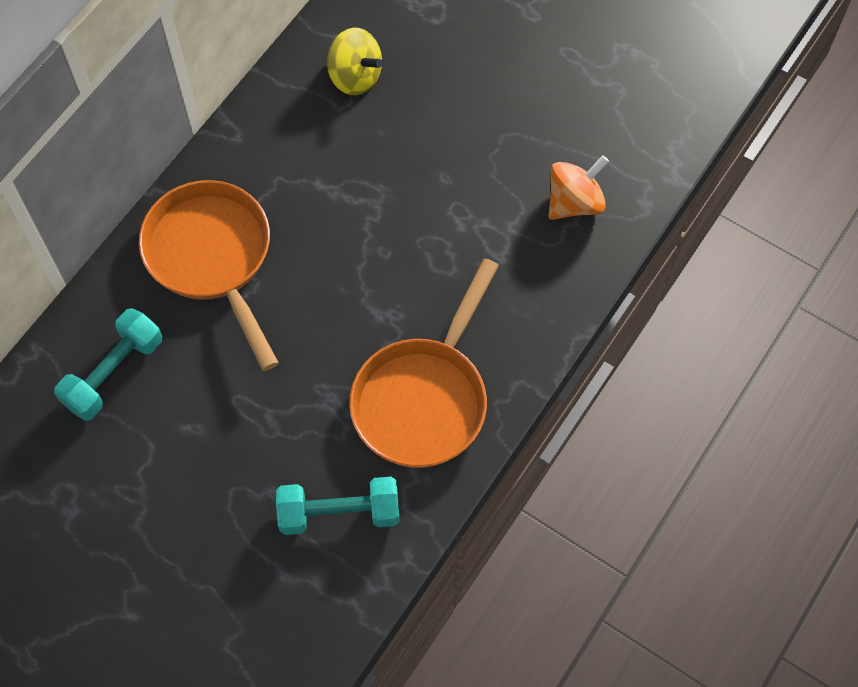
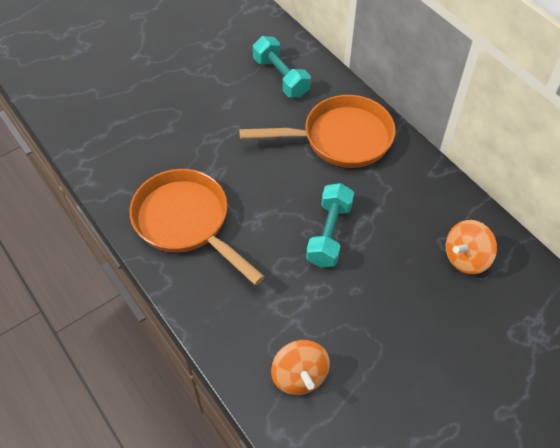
camera: 110 degrees right, 10 degrees down
turquoise dumbbell [276,477,400,535] -> turquoise dumbbell moved to [306,183,354,267]
yellow spinning top [327,28,383,95] -> orange spinning top [446,220,497,274]

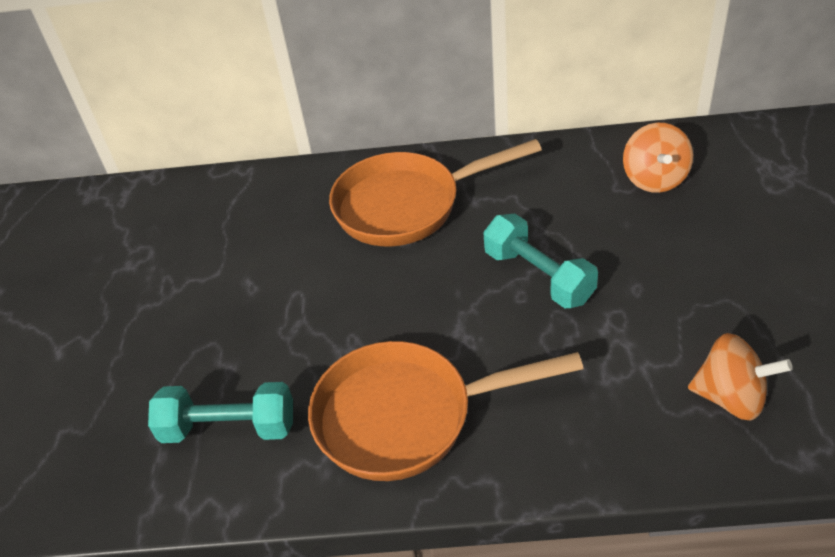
camera: 50 degrees left, 10 degrees down
orange pan [239,95,396,168] -> orange pan turned 135 degrees counterclockwise [329,139,542,246]
turquoise dumbbell [253,36,311,97] -> turquoise dumbbell moved to [148,382,293,443]

